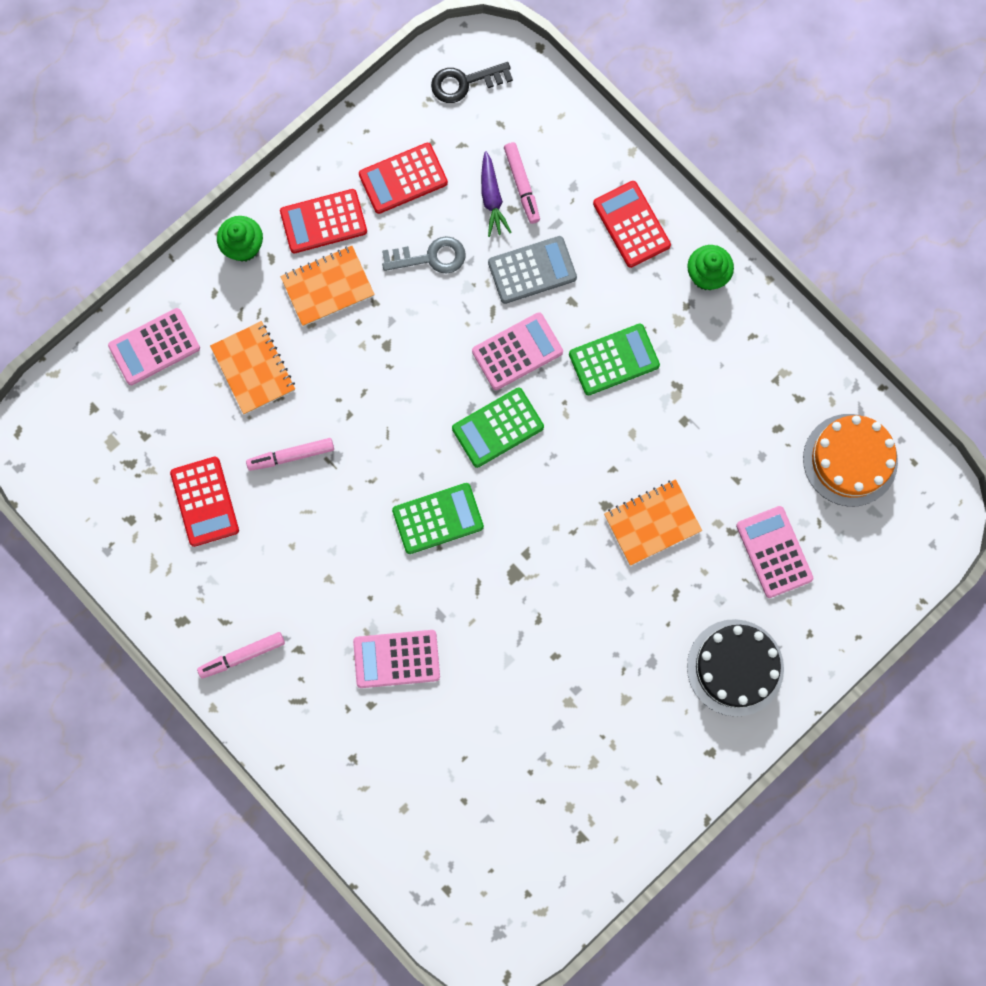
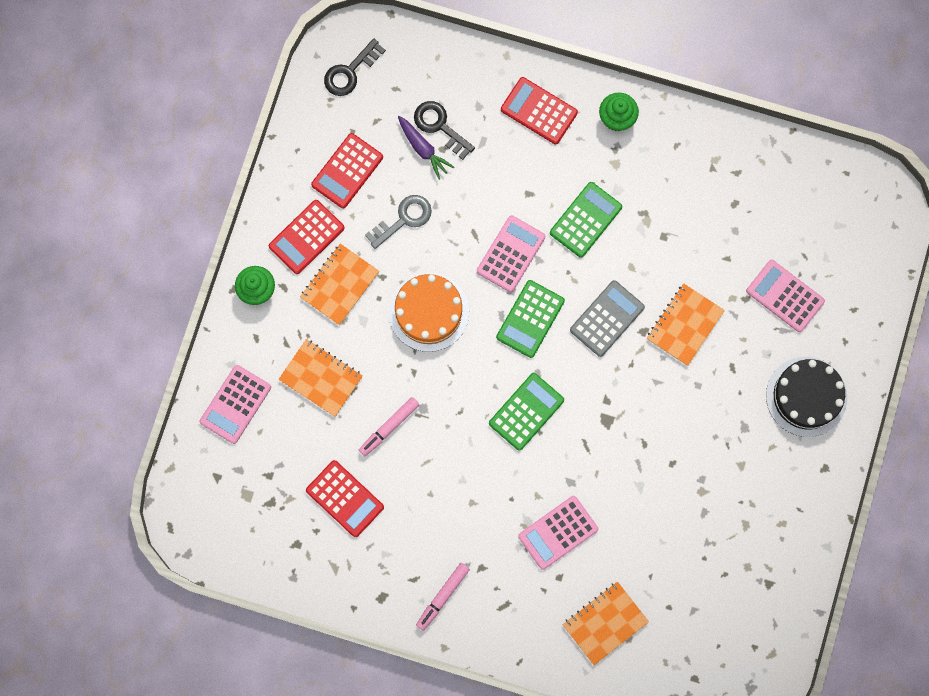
camera: 30 degrees left, 0 degrees up
grey calculator [488,236,577,304] -> grey calculator moved to [570,280,645,357]
pink marker [504,142,540,224] -> black key [414,101,475,160]
orange cake [803,414,898,506] -> orange cake moved to [389,273,469,352]
none -> orange notebook [563,582,649,665]

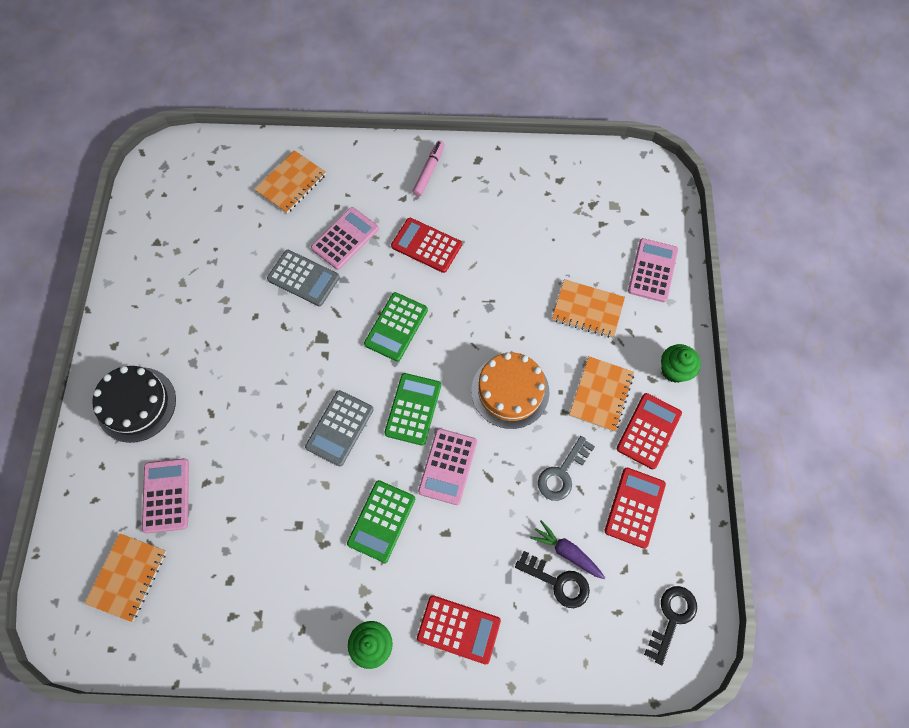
camera: 165 degrees right, 10 degrees down
red calculator [306,460,384,537] -> red calculator moved to [391,218,462,273]
pink marker [359,397,419,456] -> none
orange notebook [647,283,725,366] -> orange notebook moved to [84,533,167,622]
pink calculator [746,260,825,332] -> pink calculator turned 120 degrees counterclockwise [142,458,189,533]
none -> grey calculator [267,250,340,306]

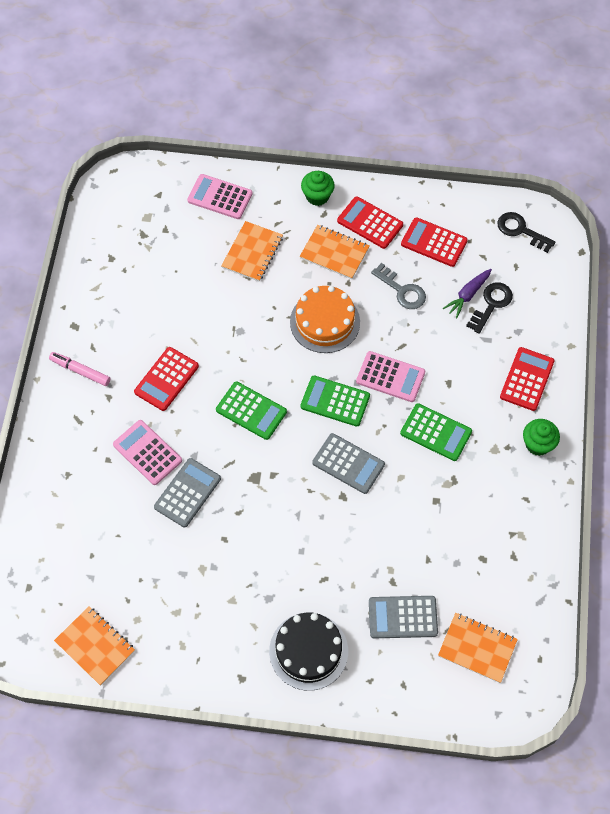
camera: 85 degrees left, 5 degrees down
pink calculator [142,458,189,533] -> grey calculator [369,596,438,638]
orange notebook [255,150,326,214] -> orange notebook moved to [54,606,135,685]

